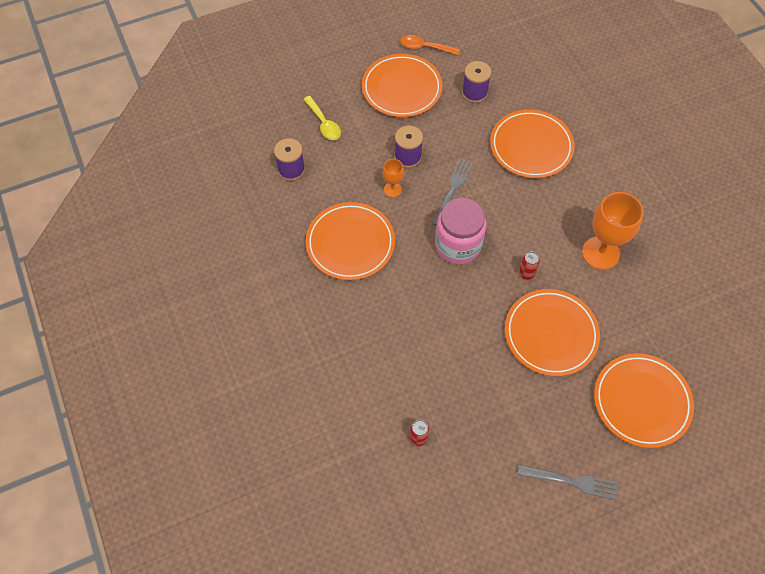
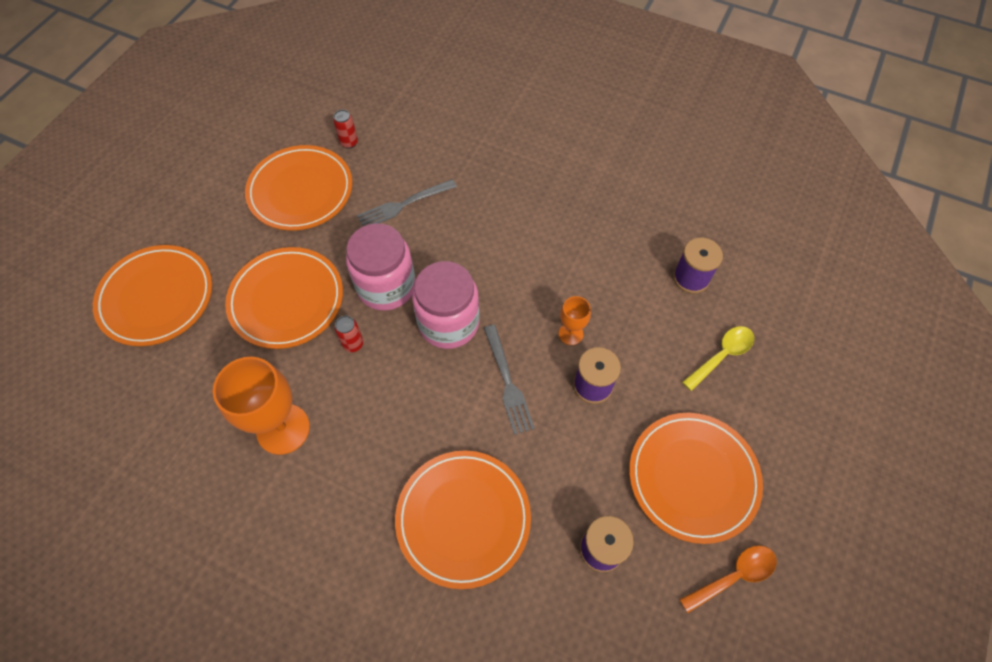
camera: 140 degrees right, 0 degrees up
yellow spoon [303,96,341,140] -> yellow spoon turned 120 degrees clockwise [682,326,754,391]
orange plate [306,202,395,280] -> orange plate moved to [245,145,352,231]
grey fork [517,465,618,500] -> grey fork moved to [357,179,457,226]
none -> pink jar [346,223,416,311]

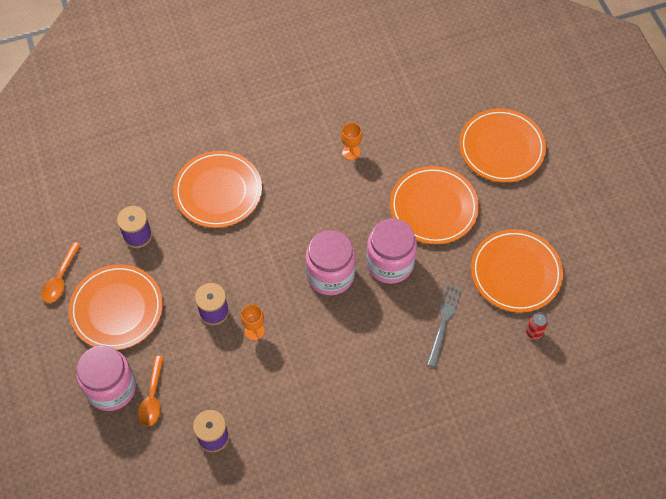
camera: 135 degrees right, 0 degrees up
orange goblet [213,357,310,455] -> orange goblet [341,123,362,160], size x0.50
red can [335,316,364,352] -> none
grey fork [484,325,535,435] -> none
yellow spoon [682,326,754,391] -> orange spoon [138,356,164,426]
none -> pink jar [77,345,136,411]

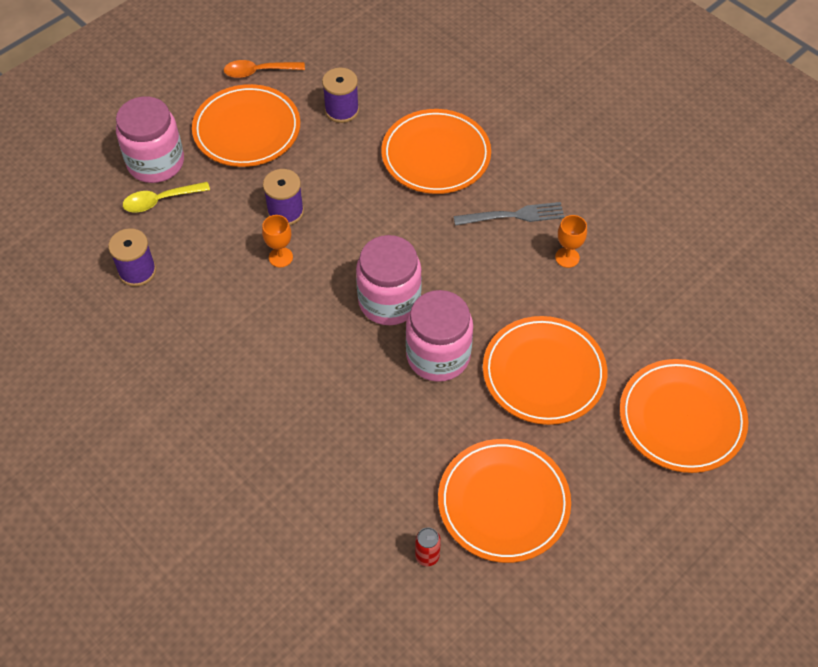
camera: 65 degrees right, 5 degrees down
orange spoon [138,356,164,426] -> yellow spoon [123,182,210,212]
grey fork [427,284,462,368] -> grey fork moved to [454,202,565,226]

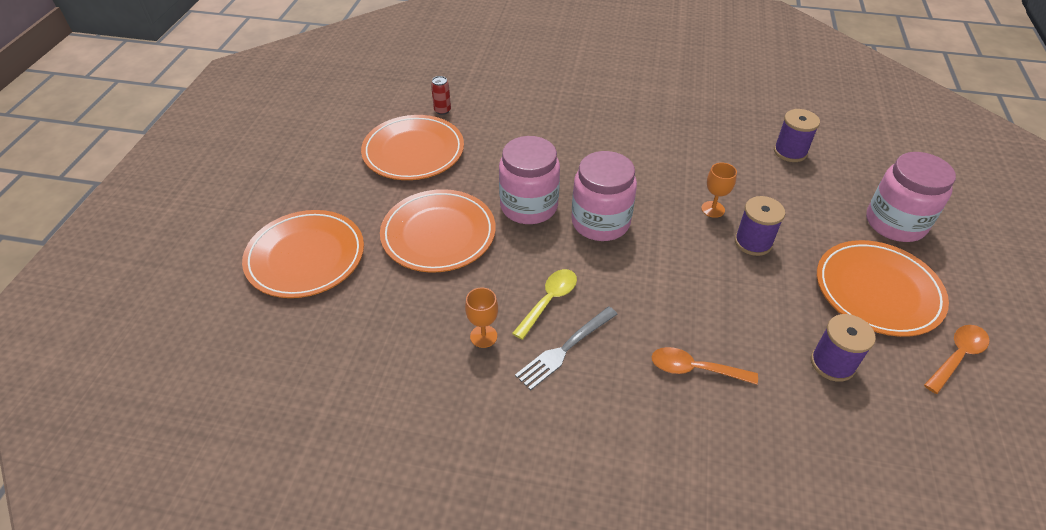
camera: 145 degrees right, 10 degrees down
yellow spoon [123,182,210,212] -> yellow spoon moved to [512,269,577,340]
orange plate [381,109,491,194] -> orange spoon [651,347,758,385]

